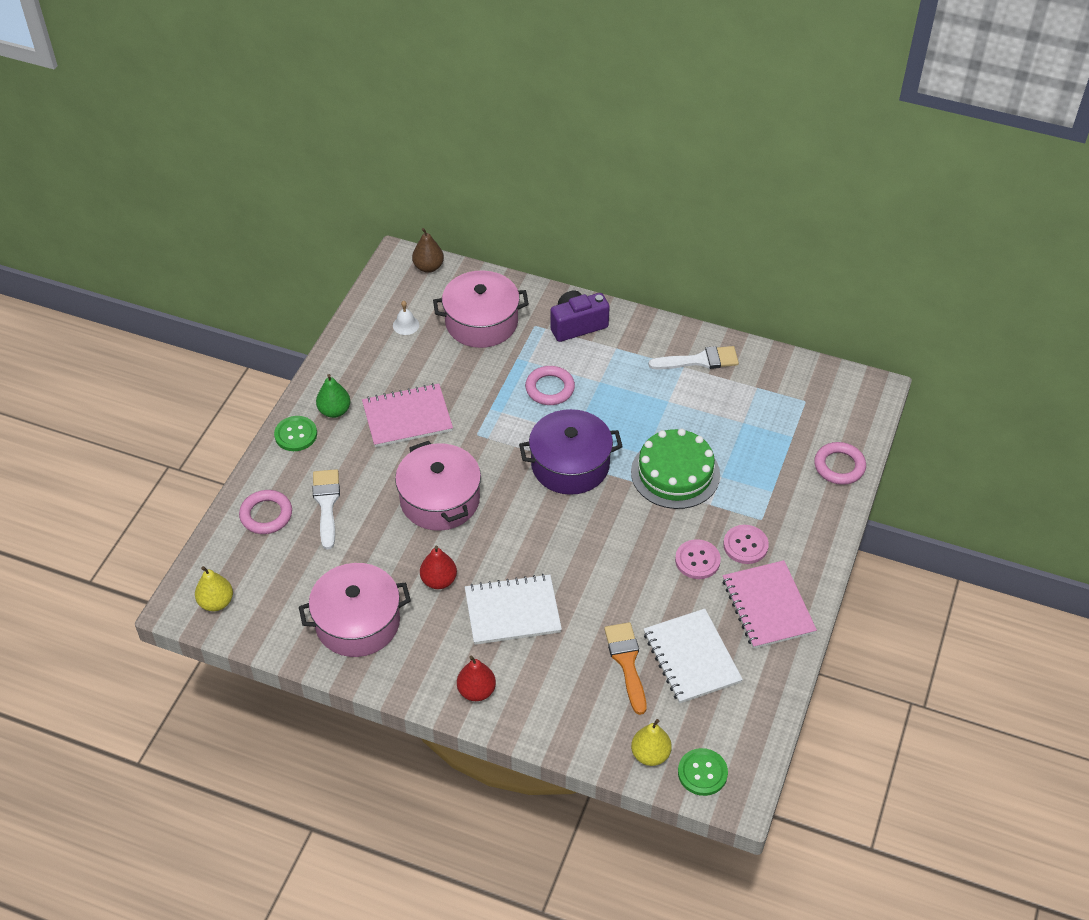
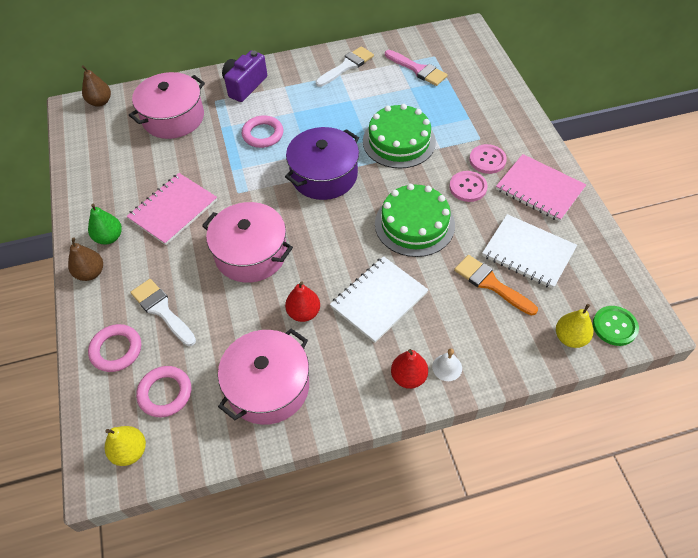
camera: 35 degrees left, 5 degrees up
green button [274,416,317,451] -> brown pear [68,238,103,281]
white bell [393,301,419,335] -> white bell moved to [432,348,462,381]
pink ring [814,442,866,485] -> pink ring moved to [136,366,191,417]
none -> green cake [375,184,455,257]
none -> pink brush [385,50,448,86]

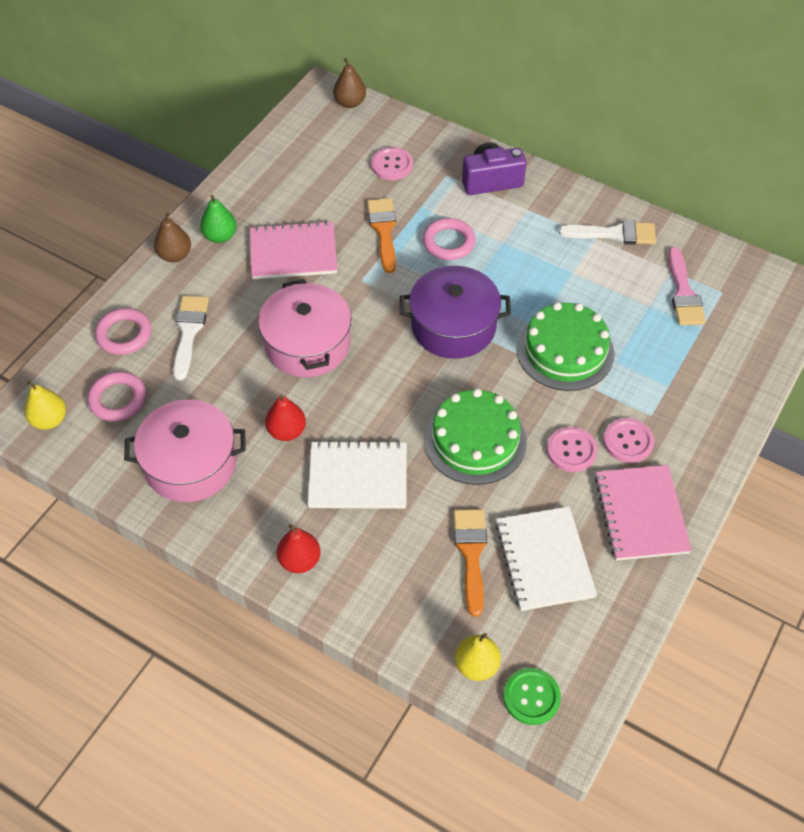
camera: 45 degrees right, 0 degrees up
pink pot [129,72,205,139] -> pink button [371,147,413,180]
white bell [432,348,462,381] -> none
none -> orange brush [367,198,396,273]

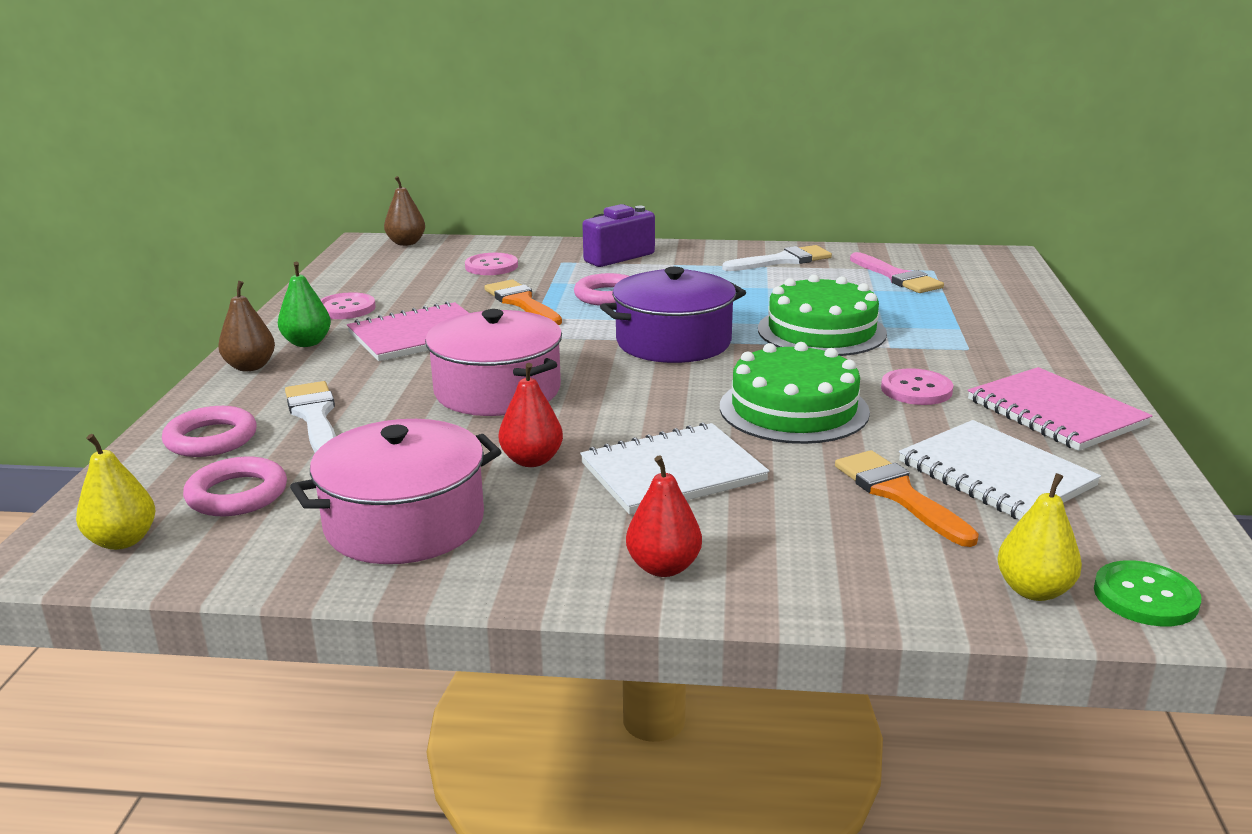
camera: 25 degrees left, 30 degrees down
pink button [603,418,654,463] -> pink button moved to [320,292,376,319]

